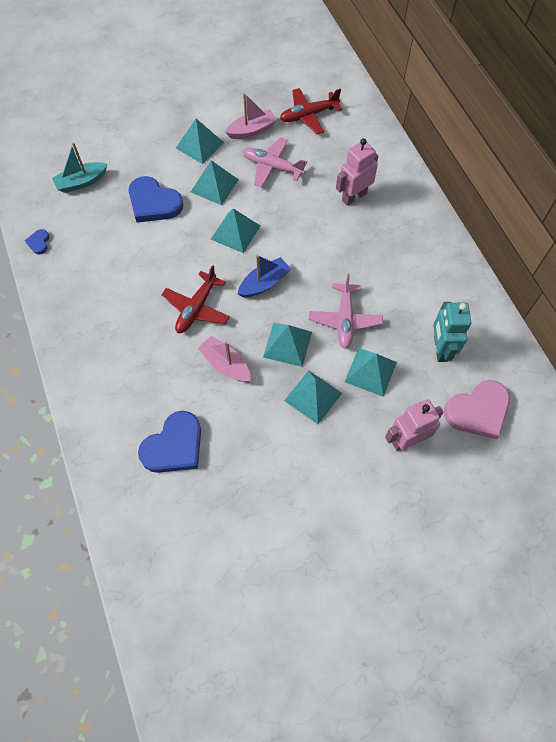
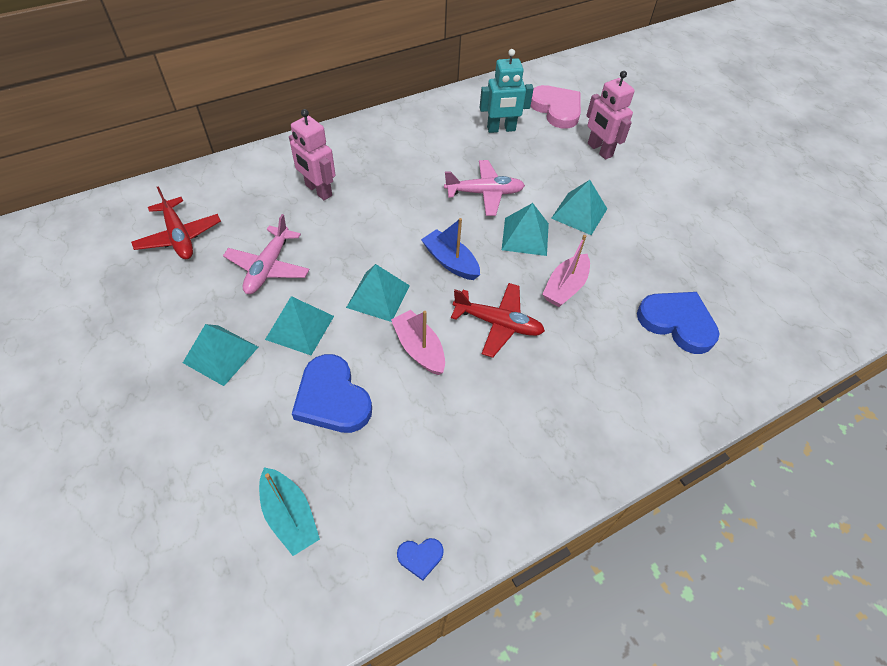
camera: 100 degrees left, 10 degrees down
blue heart [129,176,183,223] -> blue heart turned 120 degrees clockwise [292,354,372,433]
pink boat [225,93,277,139] -> pink boat moved to [391,310,445,375]
turquoise pyramid [345,348,397,397] -> none

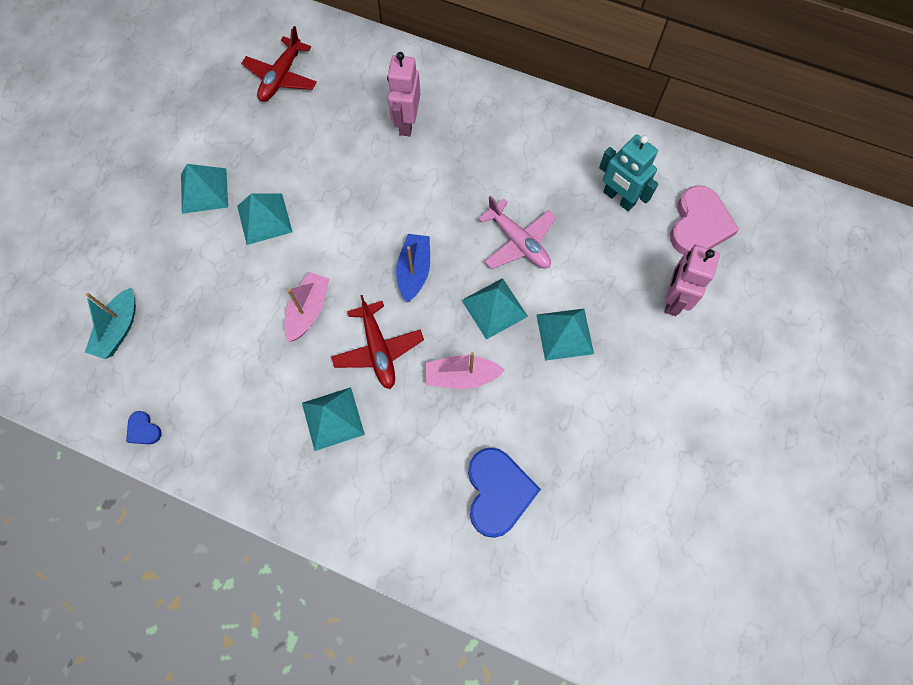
camera: 55 degrees right, 15 degrees up
pink plane [223,214,310,294] -> none
blue heart [292,354,372,433] -> none
turquoise pyramid [346,264,410,322] -> turquoise pyramid moved to [302,387,365,451]

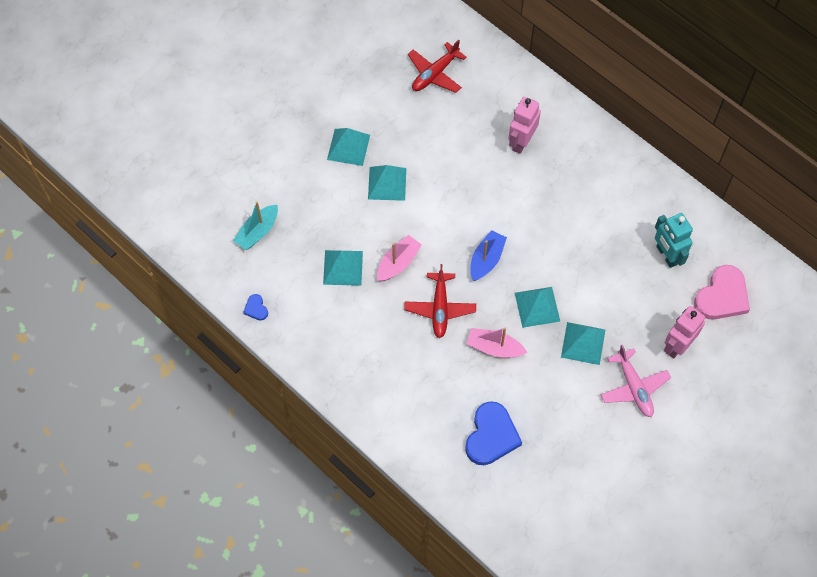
camera: 20 degrees right, 5 degrees down
turquoise pyramid [302,387,365,451] -> turquoise pyramid moved to [323,250,363,286]
pink plane [478,196,556,269] -> pink plane moved to [601,344,671,417]

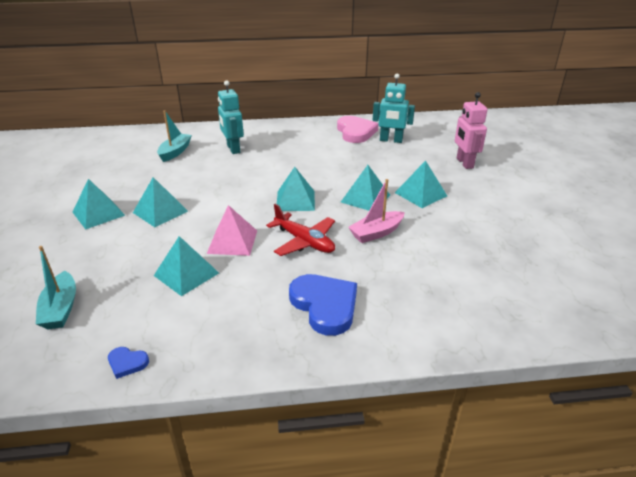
camera: 50 degrees left, 30 degrees down
pink boat [377,235,422,282] -> pink pyramid [207,205,257,256]
red plane [408,39,467,93] -> none
blue heart [465,401,522,465] -> blue heart moved to [289,274,357,336]
blue boat [470,230,507,281] -> turquoise pyramid [277,167,315,211]
pink robot [508,97,541,154] -> turquoise robot [218,80,244,154]
pink plane [601,344,671,417] -> none
pink heart [694,265,750,320] -> pink heart moved to [337,116,378,143]
none -> turquoise boat [157,110,192,162]

